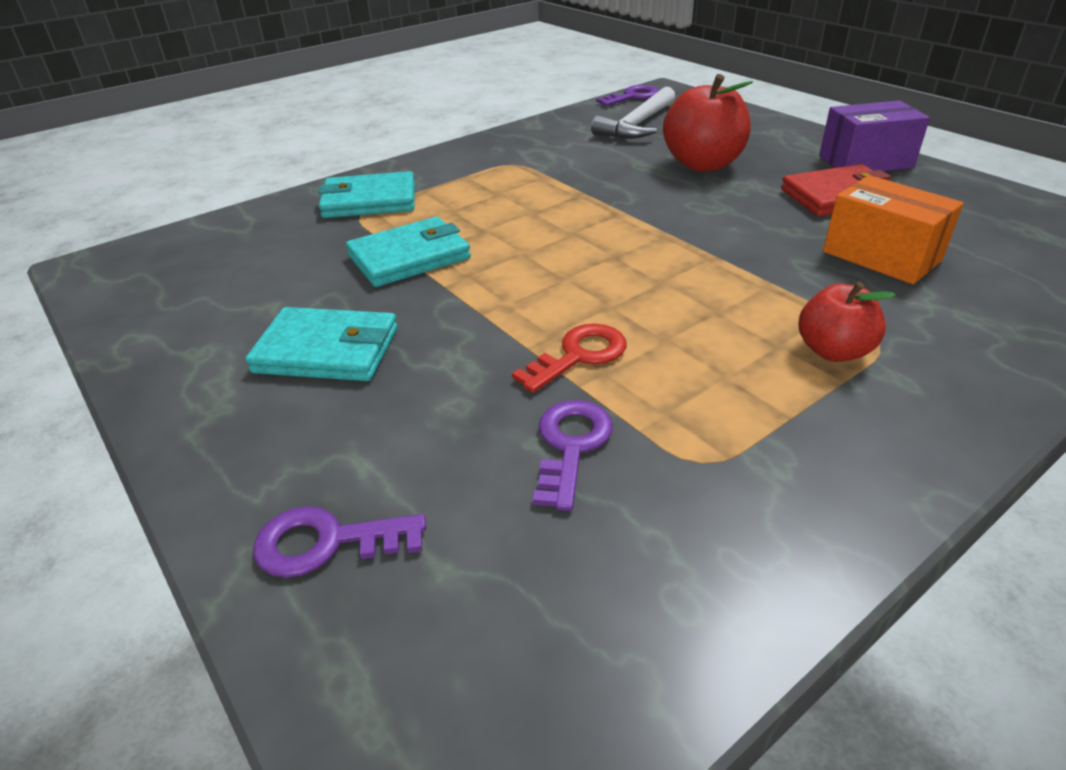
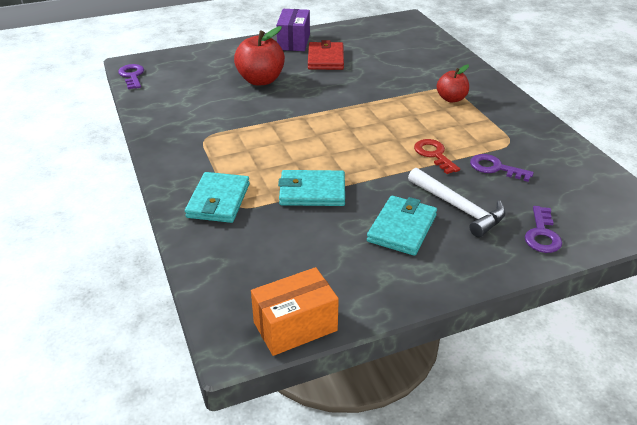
camera: 75 degrees left, 0 degrees up
turquoise wallet [346,217,471,287] -> turquoise wallet turned 75 degrees counterclockwise [278,170,345,206]
white hammer [591,86,675,139] -> white hammer moved to [408,168,506,237]
orange box [823,175,964,284] -> orange box moved to [251,267,339,356]

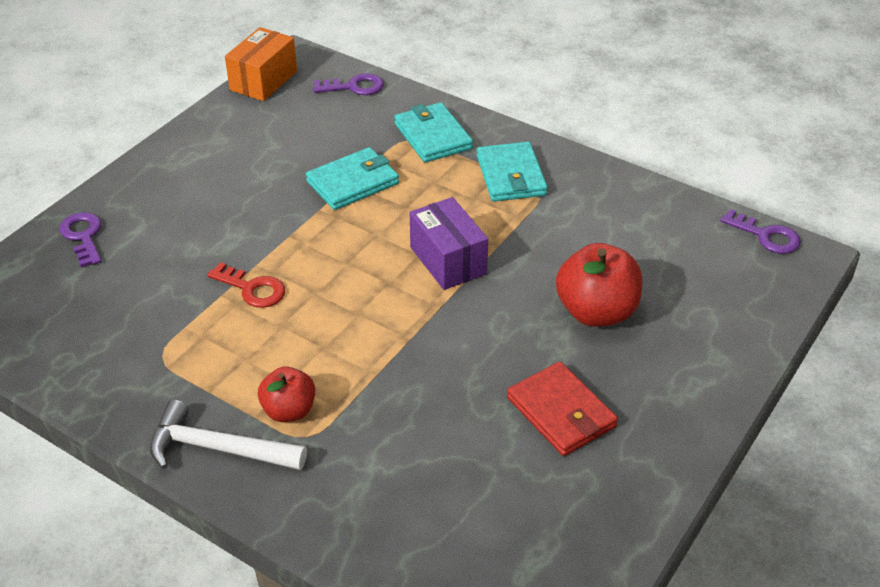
camera: 145 degrees right, 5 degrees up
purple box [276,9,310,51] -> purple box moved to [410,197,488,290]
turquoise wallet [367,196,437,256] -> turquoise wallet moved to [477,142,547,202]
white hammer [408,168,506,237] -> white hammer moved to [150,400,307,470]
purple key [470,154,534,182] -> purple key moved to [313,73,384,95]

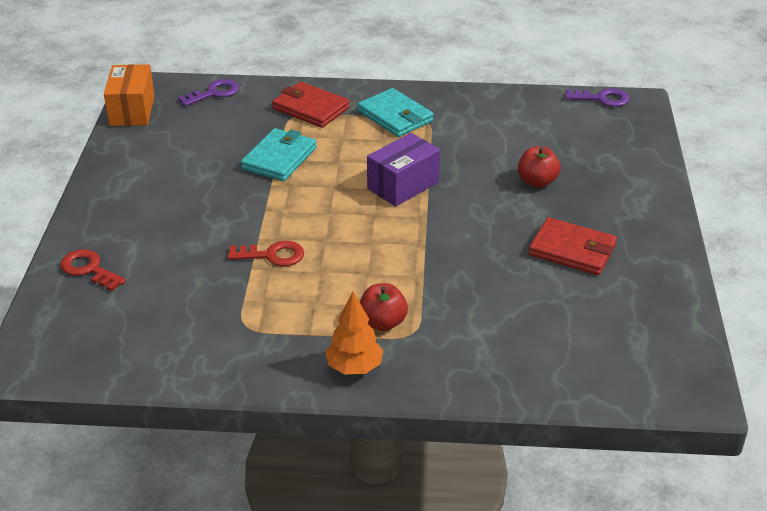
camera: 30 degrees left, 5 degrees down
purple key [59,212,102,267] -> red key [60,249,126,291]
white hammer [150,400,307,470] -> orange tree [325,292,383,374]
turquoise wallet [394,102,473,163] -> red wallet [272,82,350,128]
purple box [410,197,488,290] -> purple box turned 75 degrees counterclockwise [367,133,440,207]
red apple [556,243,642,327] -> red apple [518,146,561,188], size x0.62

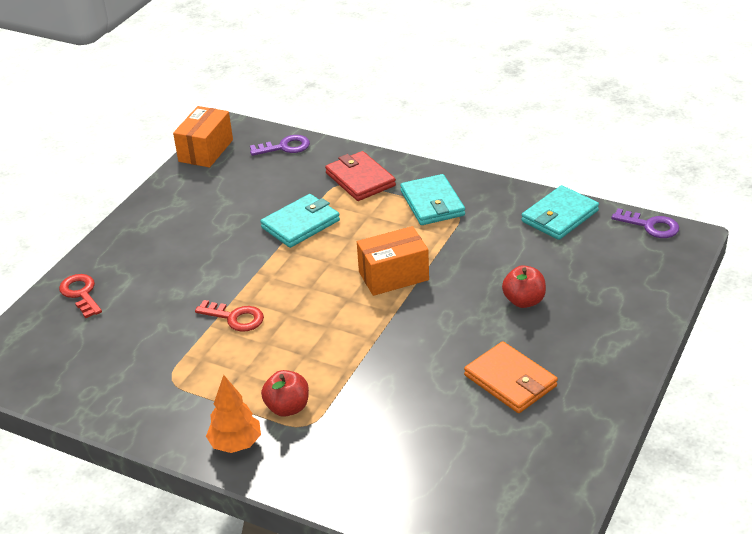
camera: 25 degrees right, 0 degrees up
purple box [367,133,440,207] -> orange box [357,226,429,296]
red wallet [528,217,617,275] -> orange wallet [464,341,558,413]
none -> turquoise wallet [521,185,599,240]

